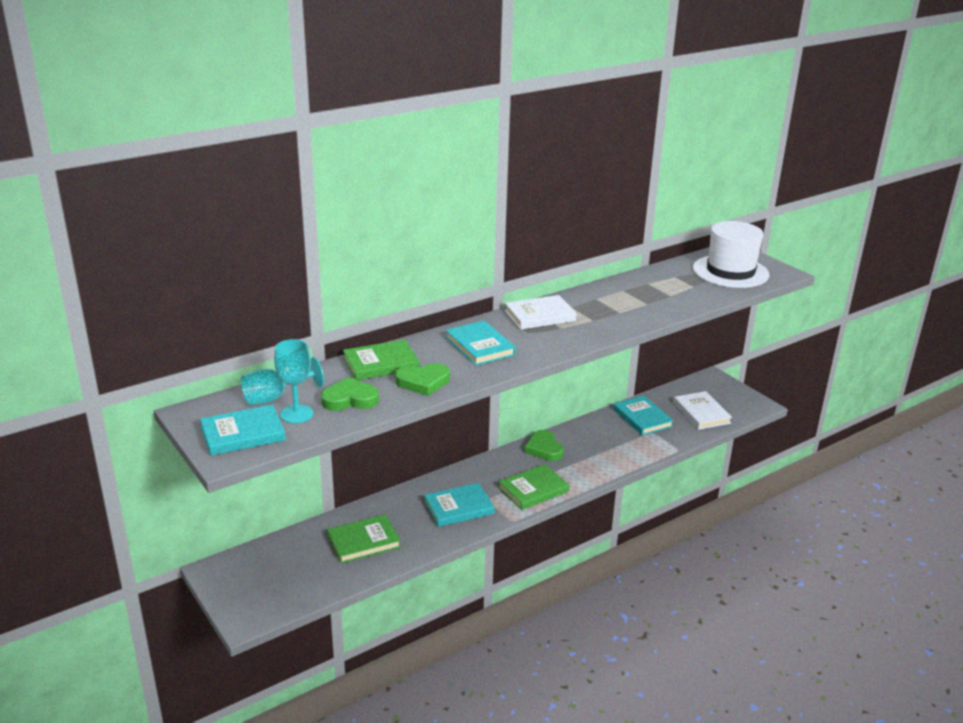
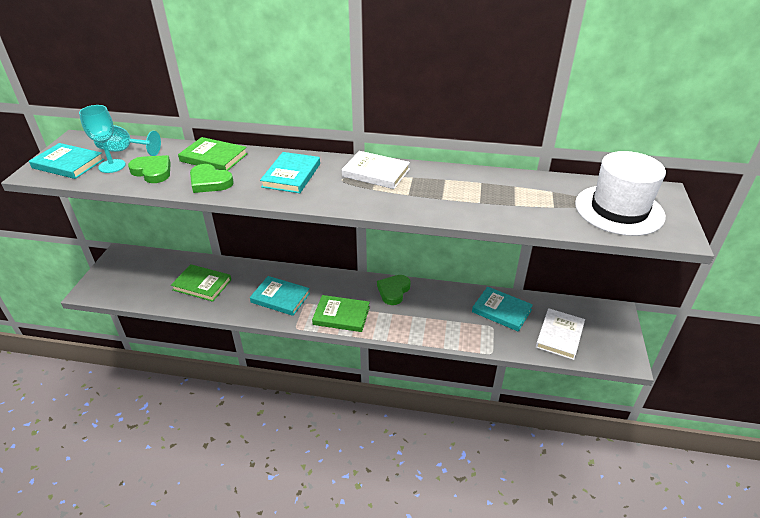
camera: 45 degrees right, 10 degrees up
turquoise book [613,395,674,436] -> turquoise book turned 75 degrees counterclockwise [472,287,533,332]

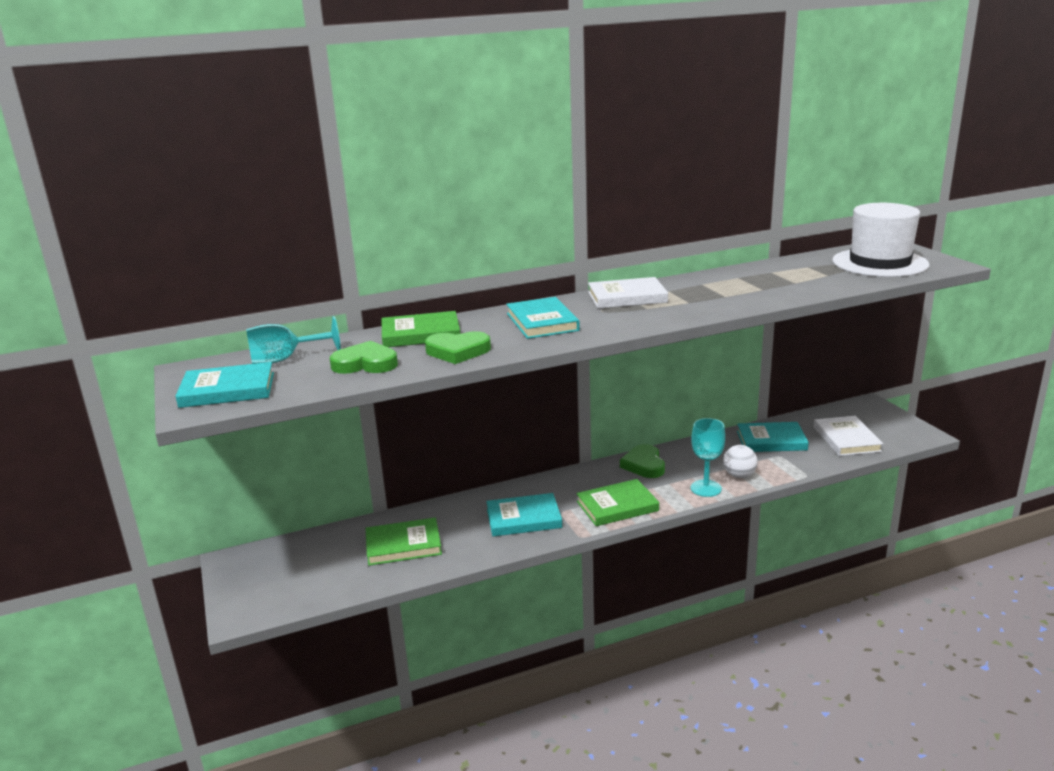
camera: 30 degrees left, 15 degrees down
turquoise goblet [79,105,126,173] -> turquoise goblet moved to [691,418,725,497]
none -> white ball [723,445,758,478]

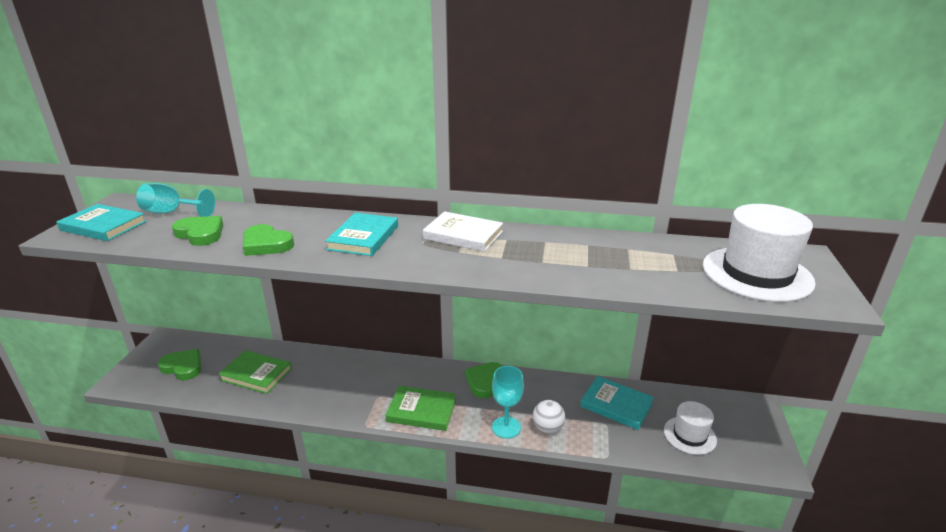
camera: 30 degrees right, 5 degrees up
green book [382,311,460,347] -> none
turquoise book [486,493,562,537] -> none
white book [814,416,883,456] -> white hat [664,401,717,455]
none -> green heart [158,349,202,380]

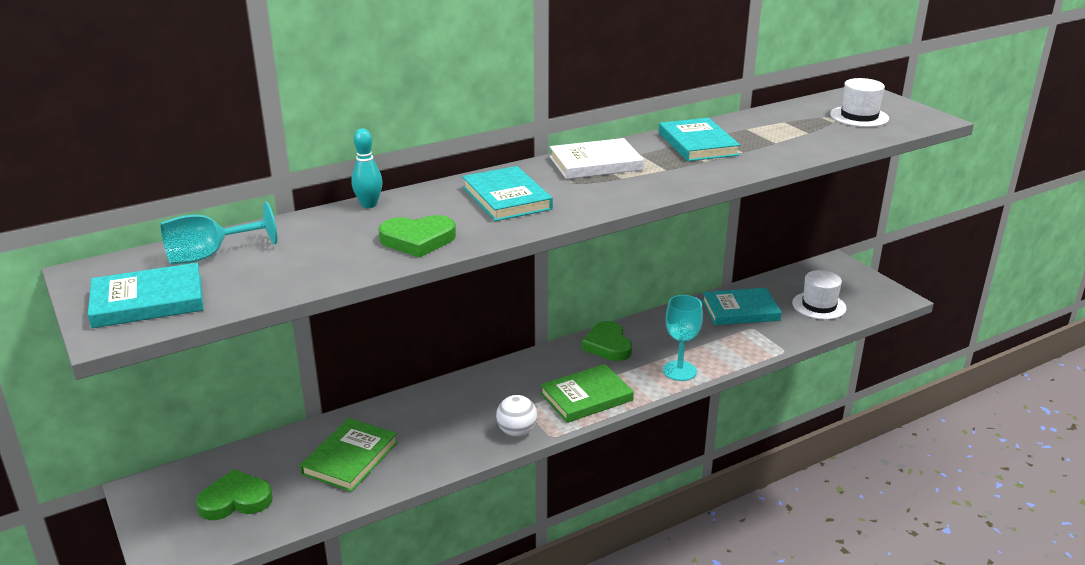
camera: 40 degrees left, 0 degrees up
green heart [172,216,223,246] -> none
green book [218,350,292,394] -> green book turned 45 degrees counterclockwise [300,418,398,492]
white ball [533,400,565,433] -> white ball moved to [496,395,537,437]
white hat [703,204,816,302] -> white hat [830,78,889,127], size x0.57
none -> turquoise bowling pin [351,128,383,208]
none -> turquoise book [659,118,740,161]

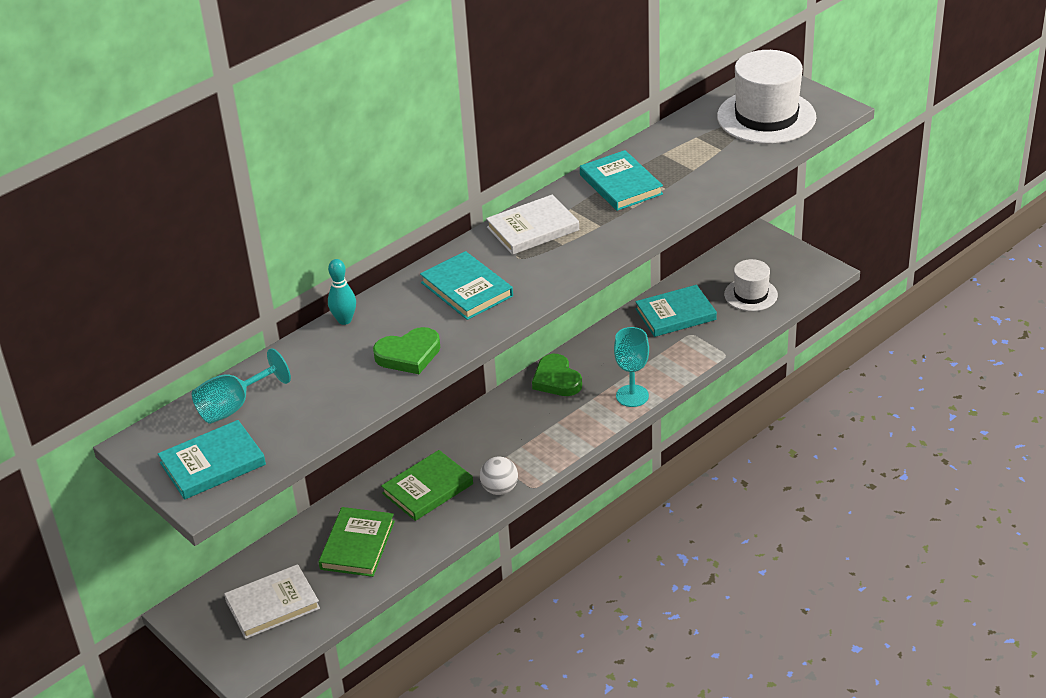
camera: 10 degrees left, 10 degrees up
green heart [196,469,273,520] -> white book [224,564,320,639]
green book [540,364,634,423] -> green book moved to [381,450,473,521]
white hat [830,78,889,127] -> white hat [717,50,816,144], size x1.74

